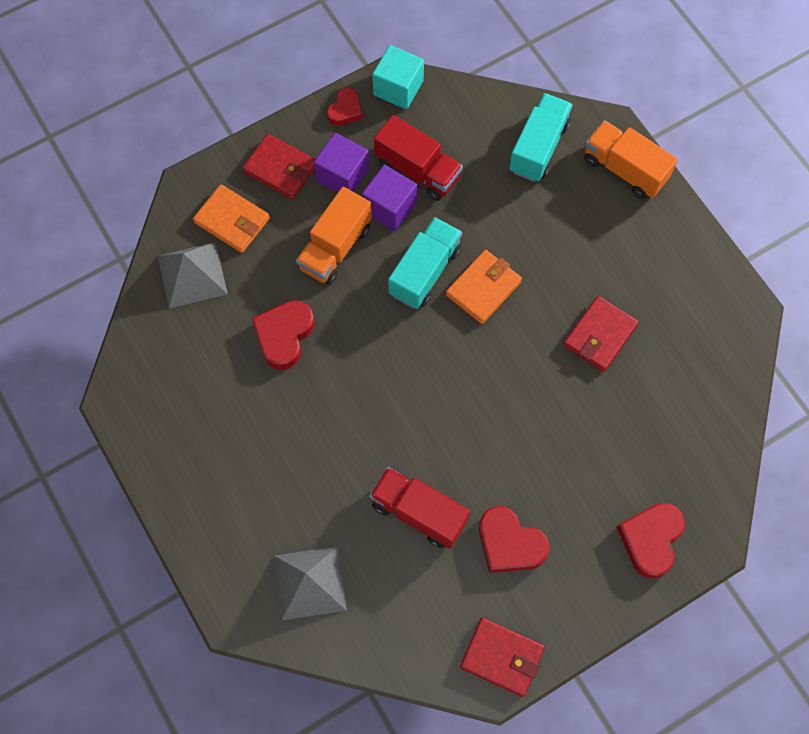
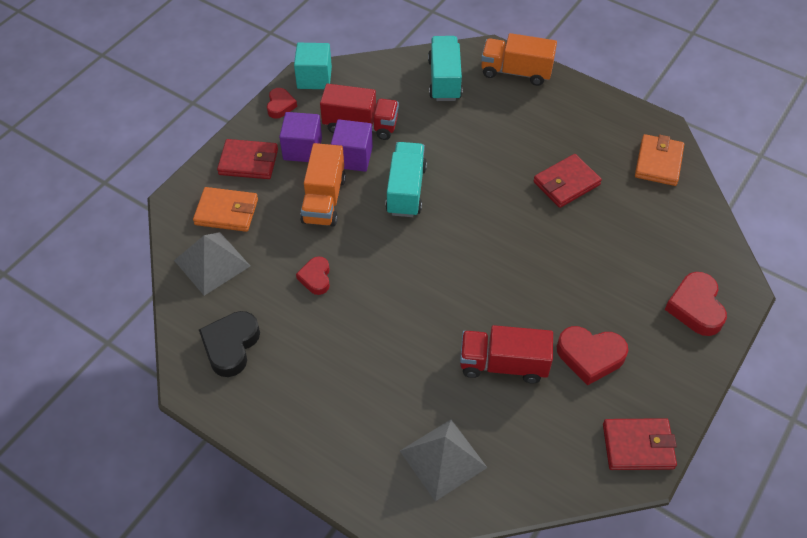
camera: 25 degrees left, 15 degrees down
red heart [252,300,314,370] -> red heart [296,257,330,295], size x0.62
orange wallet [446,250,522,324] -> orange wallet moved to [635,134,684,186]
red wallet [563,296,639,372] -> red wallet turned 45 degrees clockwise [533,154,602,208]
none -> black heart [199,311,260,377]

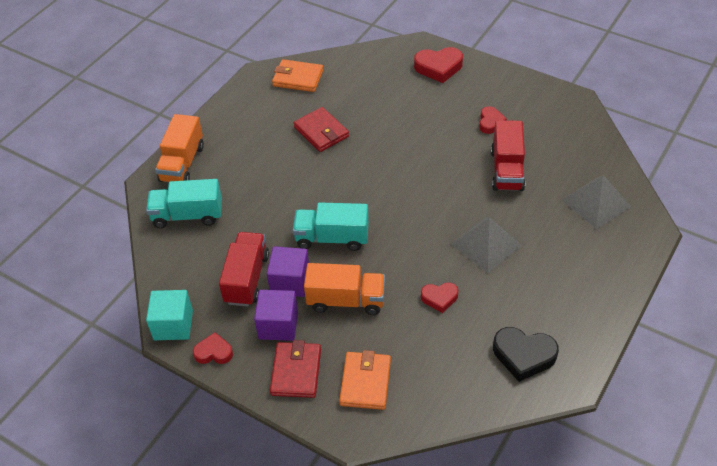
camera: 90 degrees left, 5 degrees down
grey pyramid [174,232,250,296] -> grey pyramid moved to [451,217,522,273]
red heart [557,326,628,385] -> red heart [479,106,507,134], size x0.62
red wallet [603,418,677,470] -> none

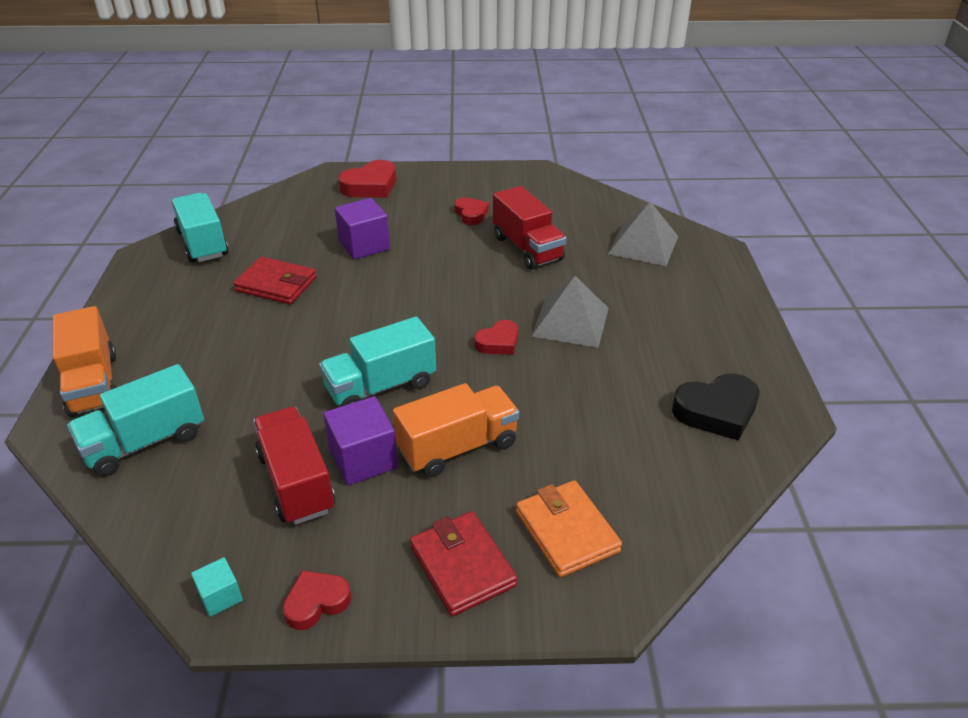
camera: 35 degrees left, 10 degrees down
turquoise cube [146,290,193,340] -> turquoise cube [191,557,243,617], size x0.54
purple cube [254,290,298,341] -> purple cube moved to [335,198,390,259]
orange wallet [272,59,323,92] -> turquoise truck [171,193,229,263]
red heart [421,282,458,313] -> red heart moved to [474,320,518,355]

